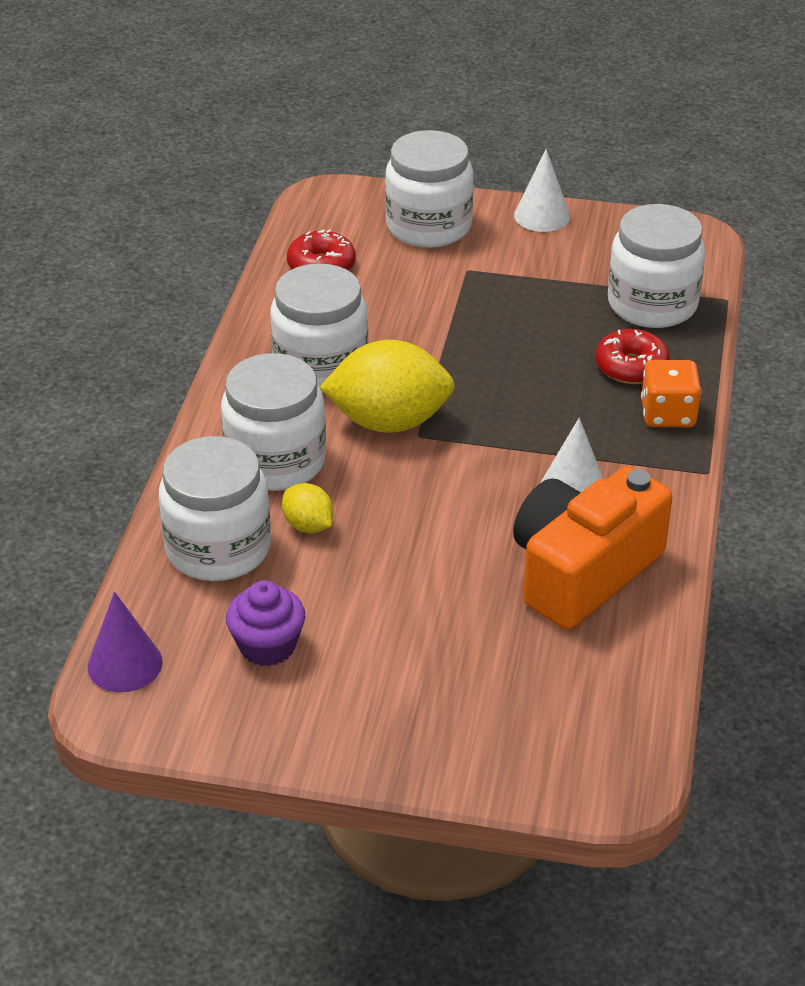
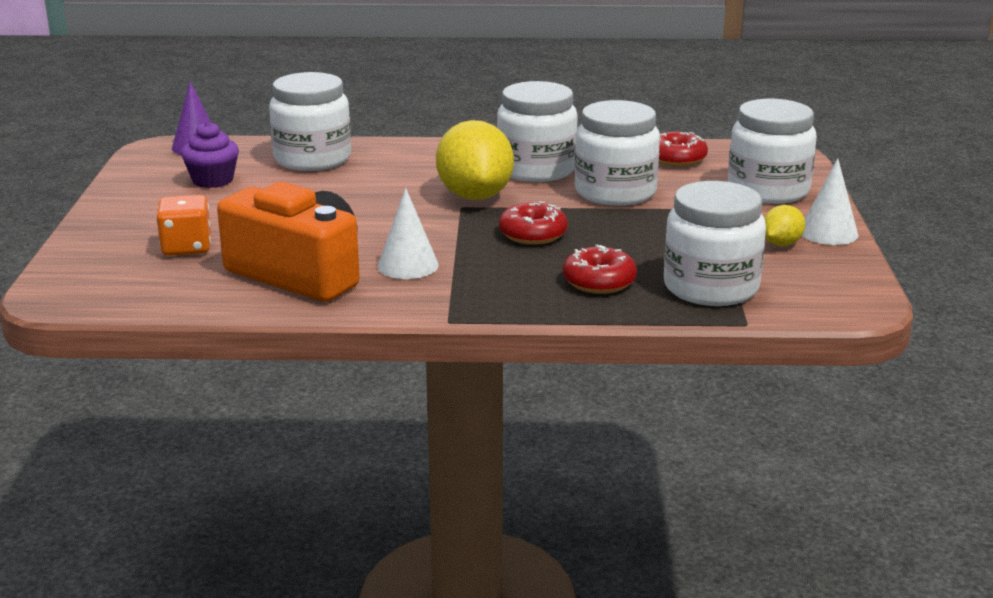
camera: 80 degrees right, 15 degrees down
white jar [221,353,326,491] -> white jar moved to [575,100,660,206]
yellow lemon [282,483,334,533] -> yellow lemon moved to [764,205,805,246]
orange dice [641,360,701,427] -> orange dice moved to [156,195,211,256]
none -> red donut [499,202,568,245]

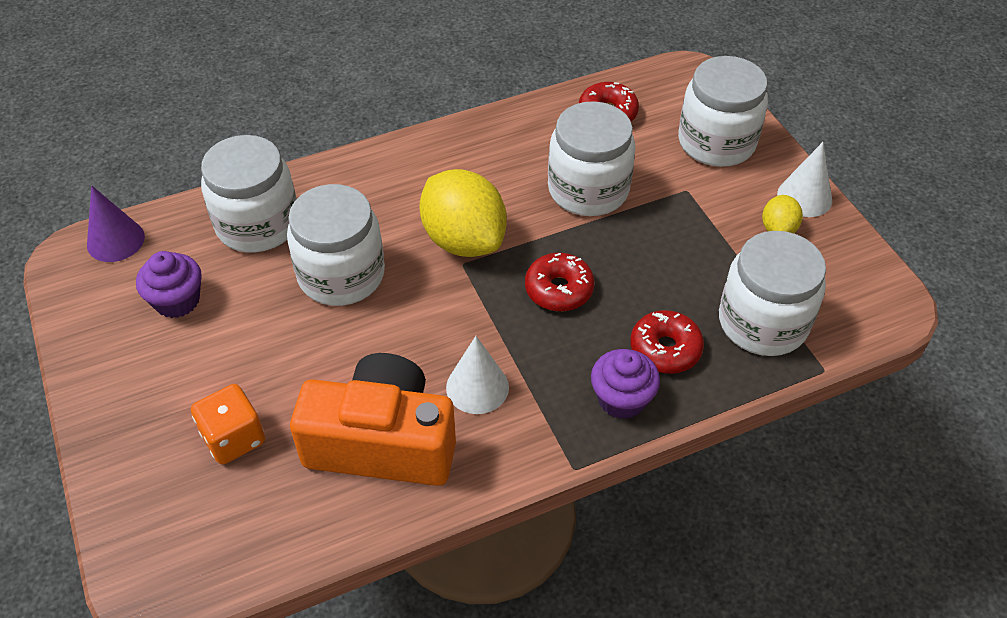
camera: 25 degrees left, 25 degrees up
white jar [497,81,578,182] -> white jar moved to [287,184,385,306]
none -> purple cupcake [591,349,660,419]

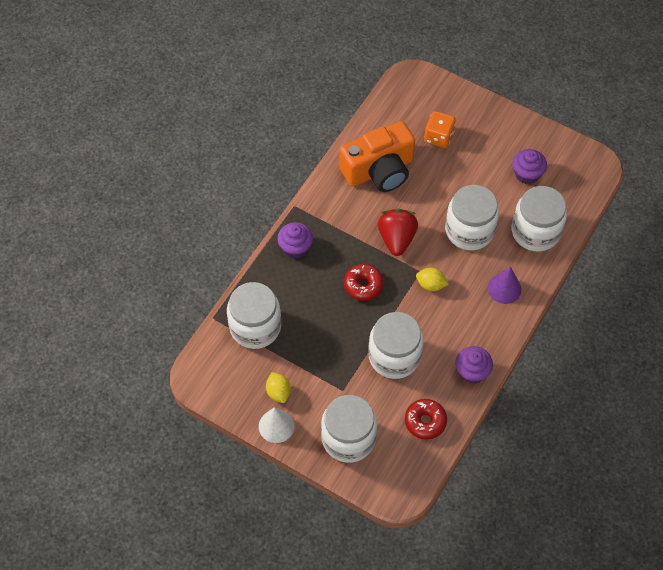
camera: 145 degrees right, 10 degrees up
purple cone [87,186,145,262] -> purple cone moved to [488,266,521,304]
yellow lemon [419,169,507,257] -> yellow lemon [416,268,449,291], size x0.49
white cone [446,336,509,414] -> none
red donut [630,310,704,374] -> none
none -> red strawberry [378,209,418,256]
none -> purple cupcake [455,346,493,384]

